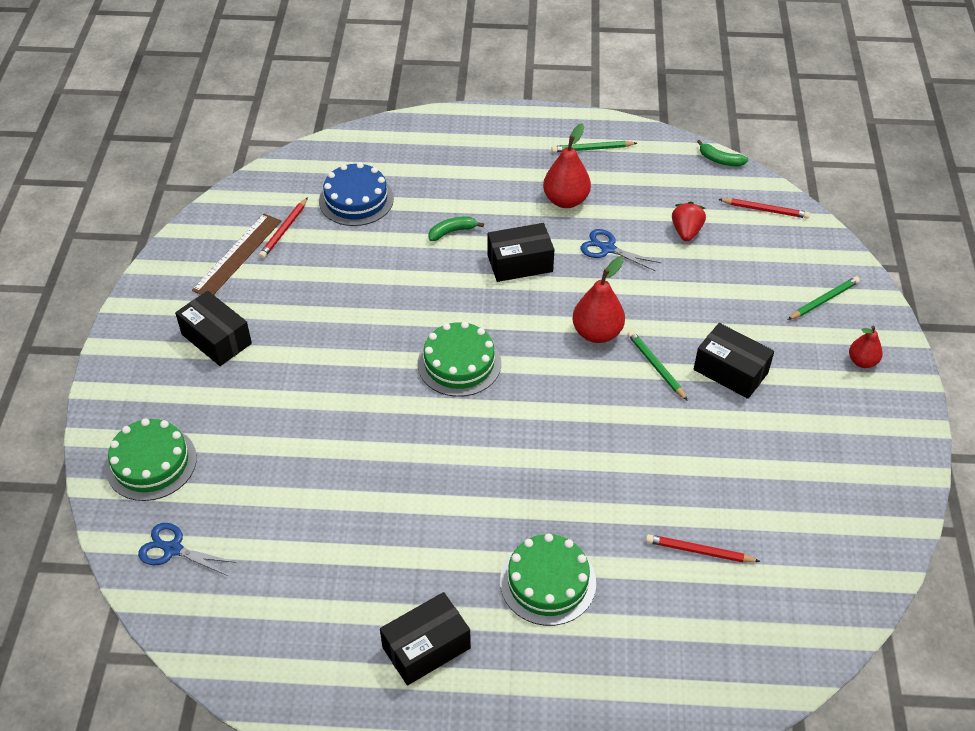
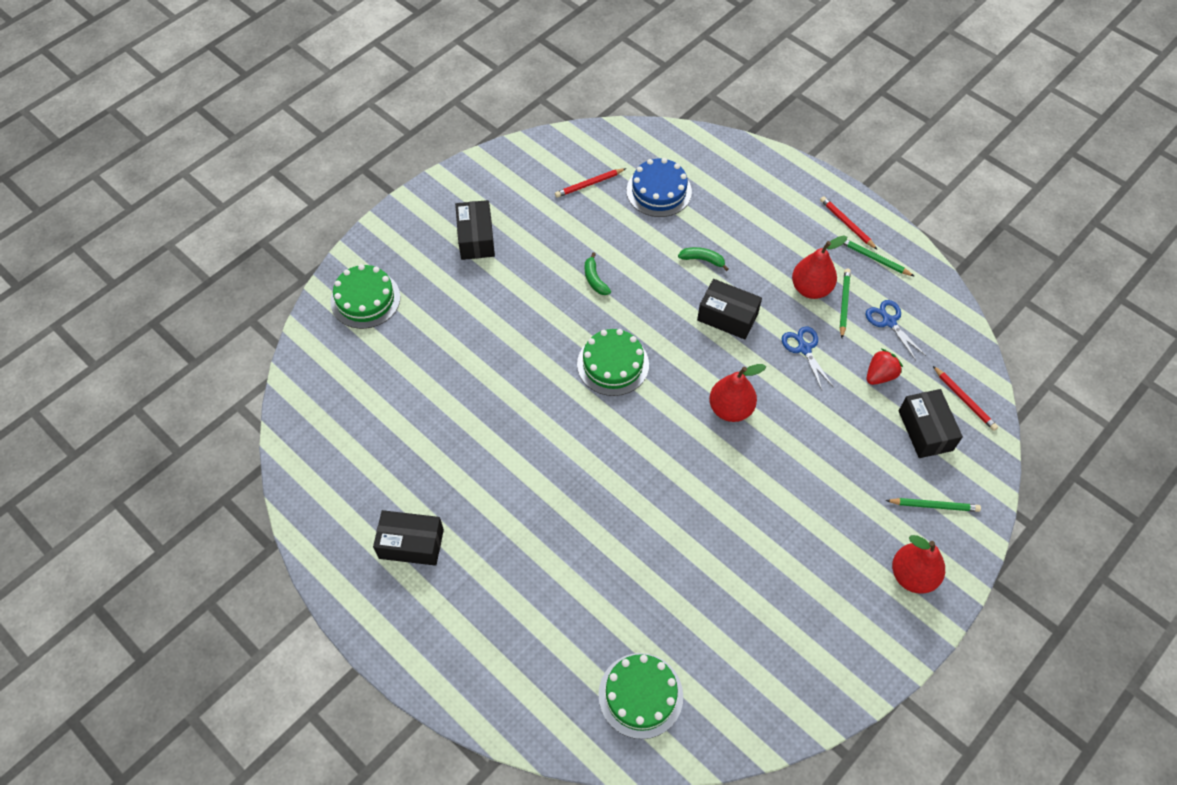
camera: 40 degrees right, 10 degrees up
blue scissors [138,523,236,576] -> blue scissors moved to [866,300,926,360]
brown ruler [192,214,281,295] -> none
green cake [500,533,596,626] -> green cake moved to [598,653,683,739]
green pencil [627,330,688,401] -> green pencil moved to [840,269,851,338]
red pencil [646,534,761,562] -> red pencil moved to [820,196,878,250]
black box [694,323,774,399] -> black box moved to [899,389,963,458]
green banana [697,140,748,166] -> green banana moved to [585,252,611,295]
red pear [849,326,883,368] -> red pear [892,535,945,593], size x1.64

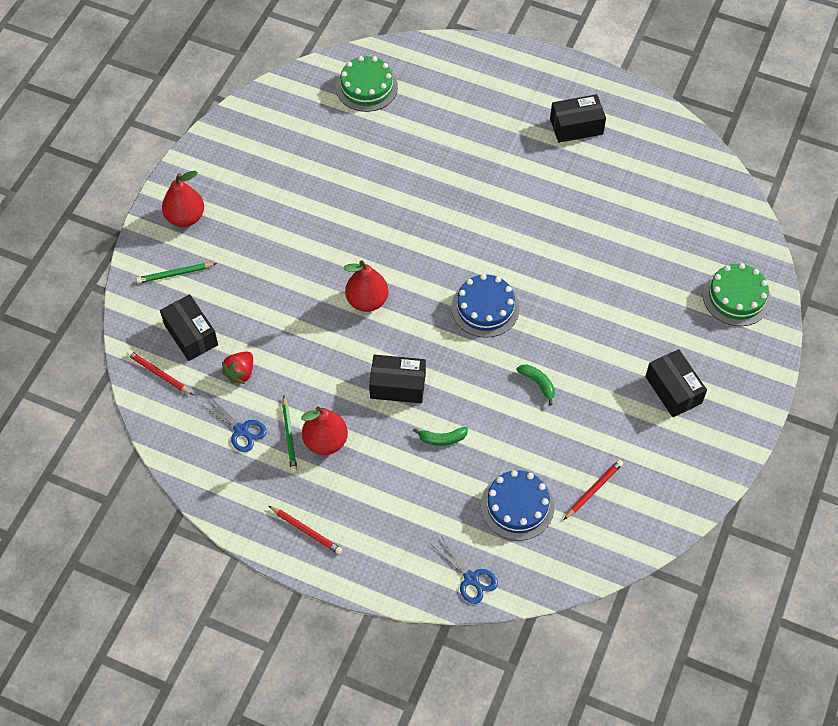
camera: 160 degrees right, 0 degrees up
green cake [577,329,649,396] -> blue cake [451,274,520,338]
blue scissors [782,326,833,390] -> blue scissors moved to [432,536,498,604]
green pencil [843,239,914,276] -> none

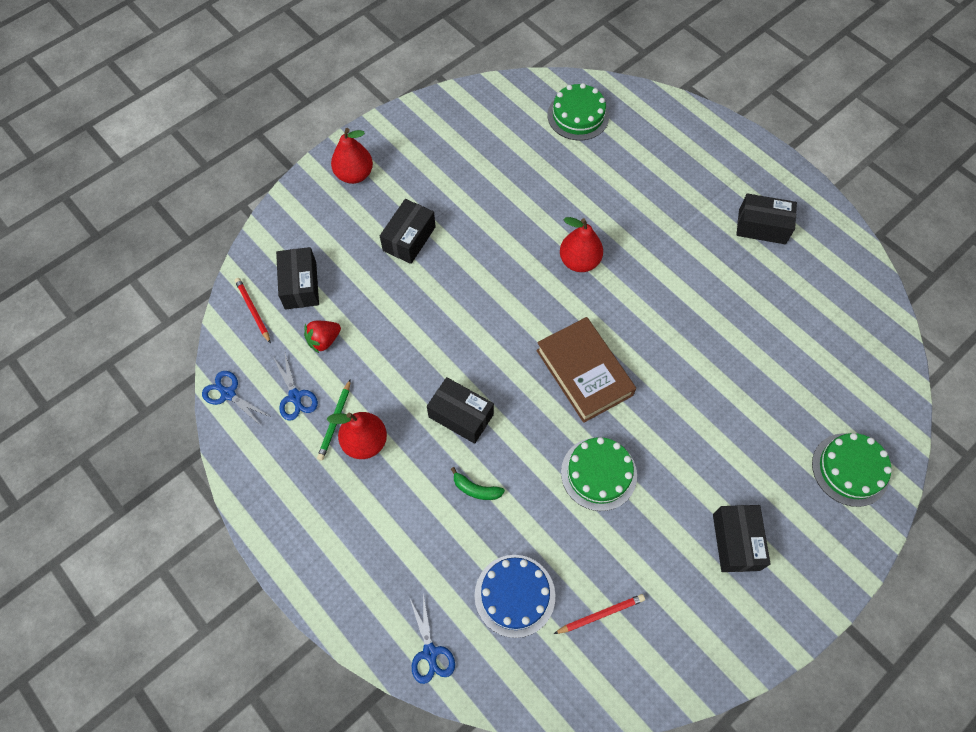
camera: 25 degrees right, 5 degrees up
green pencil [136,263,217,283] -> none
red pencil [269,506,343,554] -> none
red pear [344,261,389,312] -> red pear moved to [560,217,603,272]
blue cake [451,274,520,338] -> brown book [536,317,636,423]
green banana [516,364,555,406] -> green cake [561,437,637,511]
none -> blue scissors [202,371,271,426]
none -> black box [380,199,436,264]

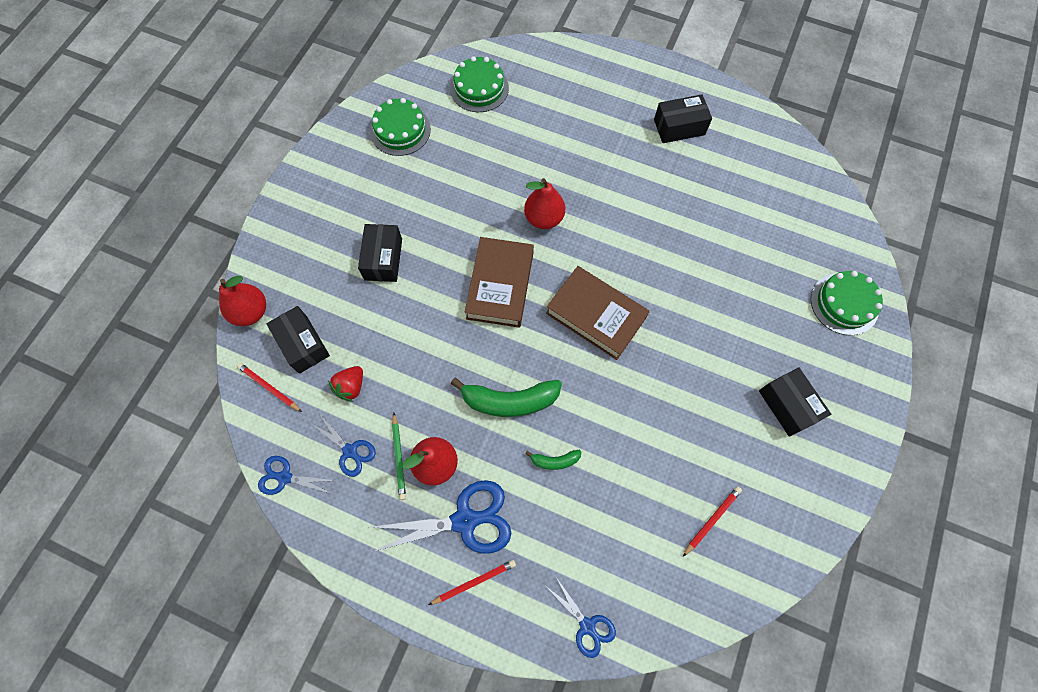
camera: 25 degrees left, 5 degrees up
red pear [331,128,373,184] -> red pear moved to [219,276,266,326]
black box [427,377,494,444] -> green banana [451,377,562,417]
blue cake [475,555,555,638] -> none
green cake [561,437,637,511] -> green cake moved to [370,98,431,156]
none -> blue scissors [370,480,511,554]
none -> red pencil [428,560,516,605]
none -> brown book [465,237,534,328]

